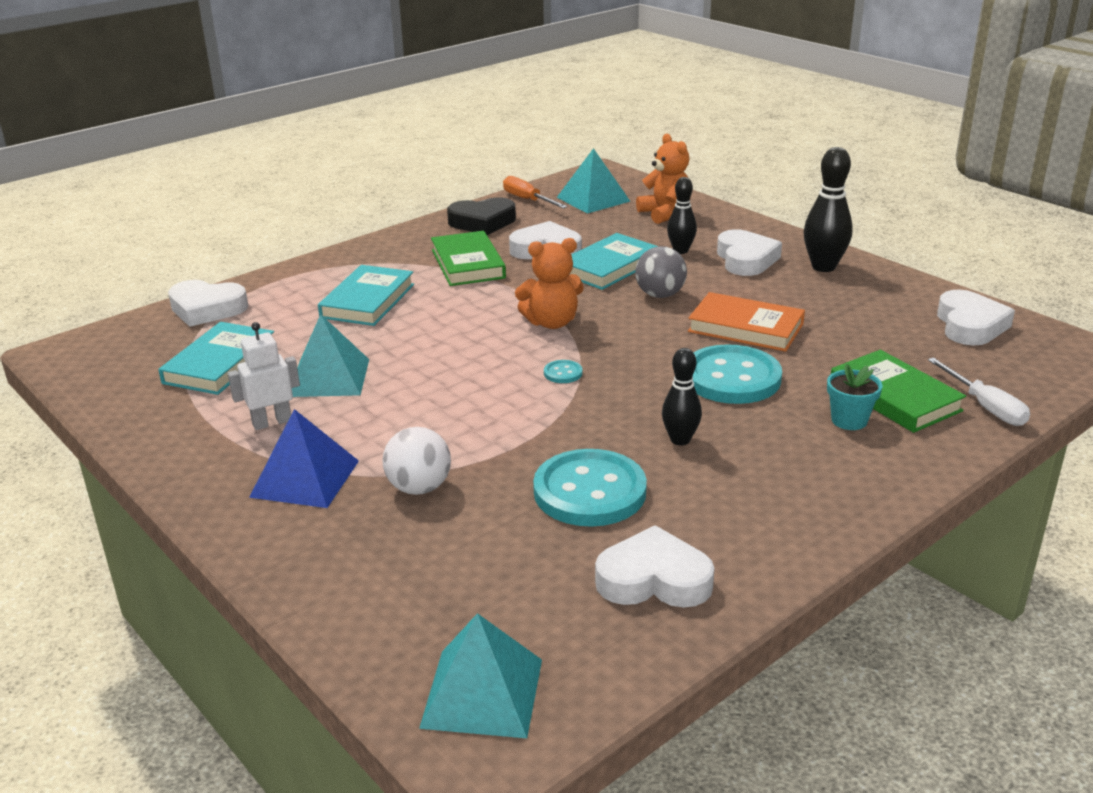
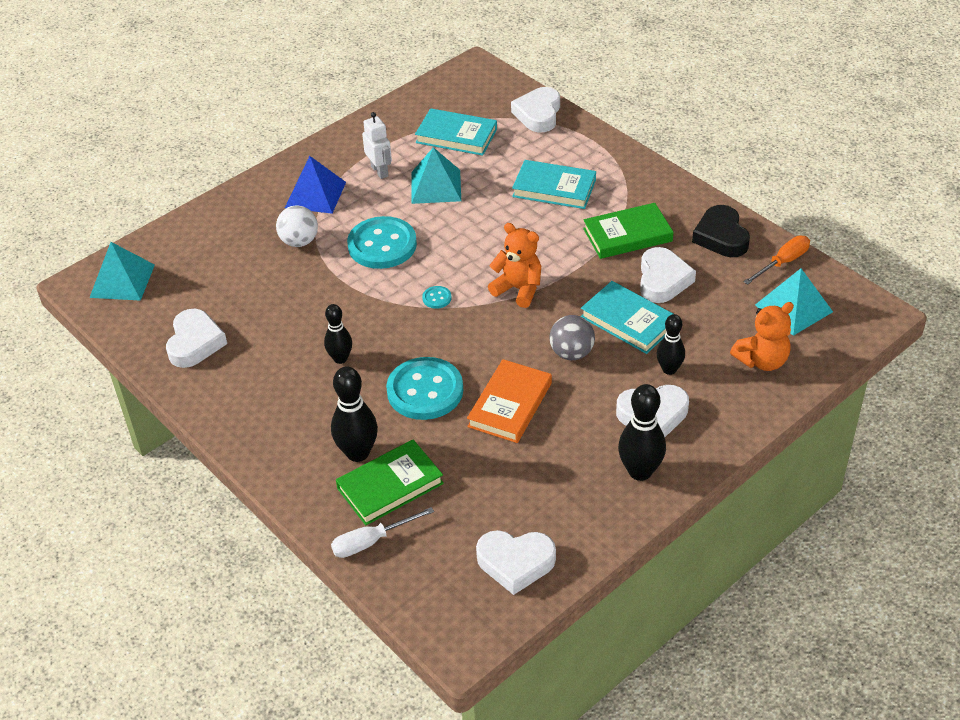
camera: 90 degrees right, 15 degrees up
orange teddy bear [515,238,584,329] -> orange teddy bear turned 135 degrees clockwise [488,223,541,308]
turquoise button [533,449,647,527] -> turquoise button moved to [347,216,417,269]
turquoise flower pot [827,364,882,430] -> black bowling pin [331,366,378,462]

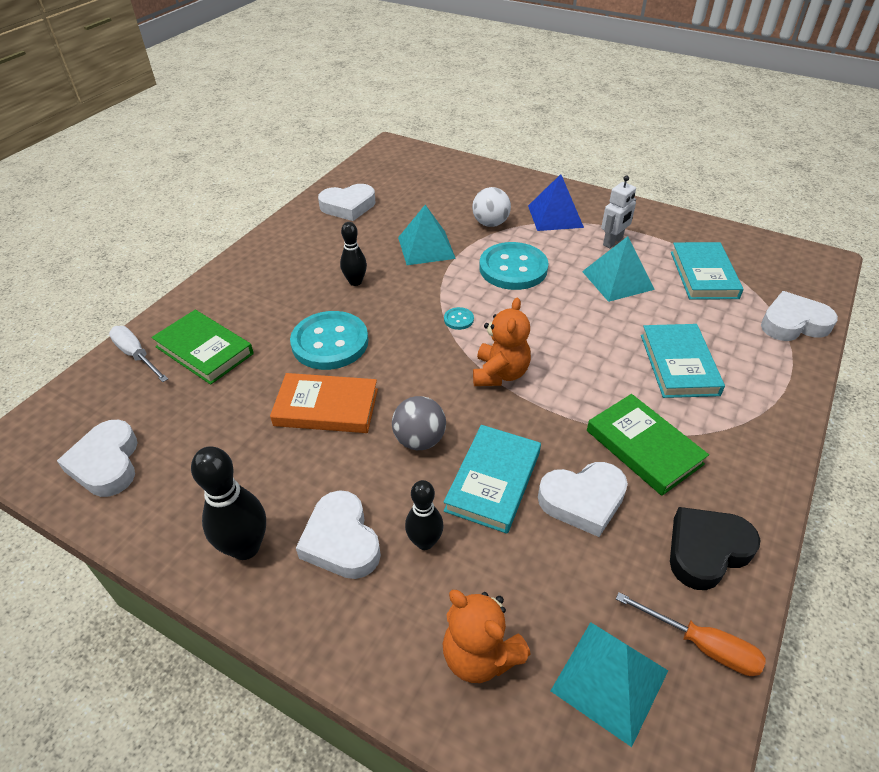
camera: 70 degrees right, 0 degrees up
turquoise pyramid [89,242,155,301] -> turquoise pyramid moved to [398,205,456,265]
black bowling pin [331,366,378,462] -> none

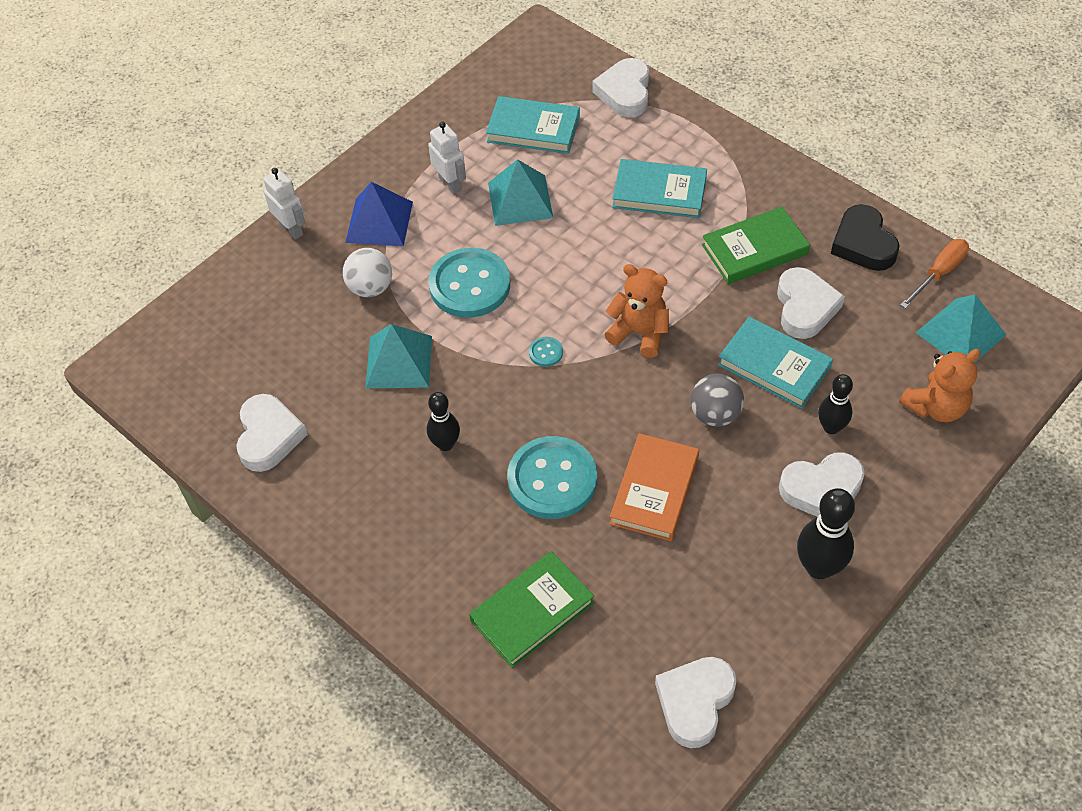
camera: 75 degrees left, 10 degrees up
white heart [57,420,138,497] -> white heart turned 120 degrees clockwise [655,657,737,748]
white screwdriver [109,326,168,382] -> none
none -> white robot [263,168,305,240]

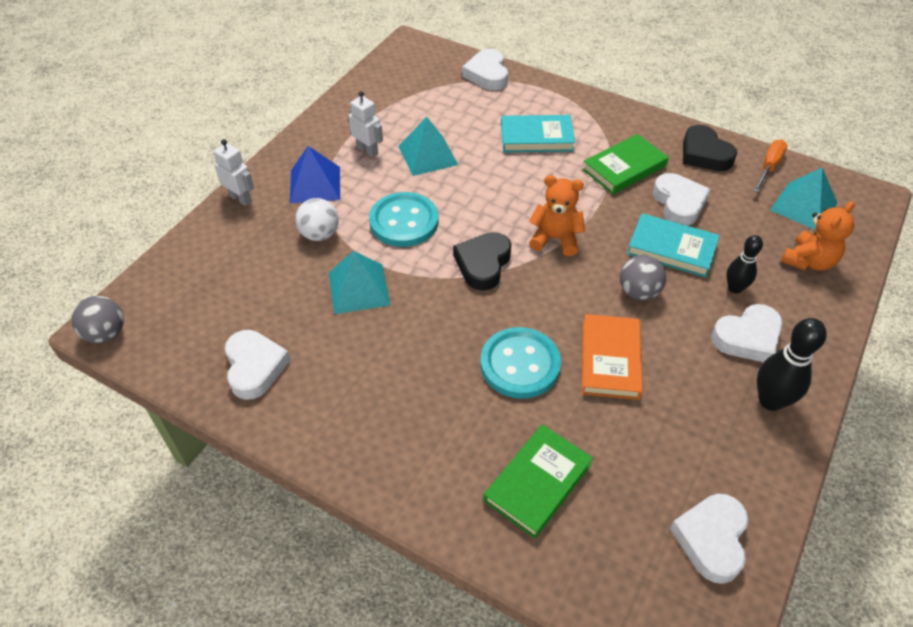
camera: 15 degrees left, 5 degrees down
black bowling pin [427,392,460,451] -> none
turquoise book [486,96,580,154] -> none
turquoise button [529,337,563,367] -> black heart [453,232,511,290]
none -> grey ball [72,296,124,343]

